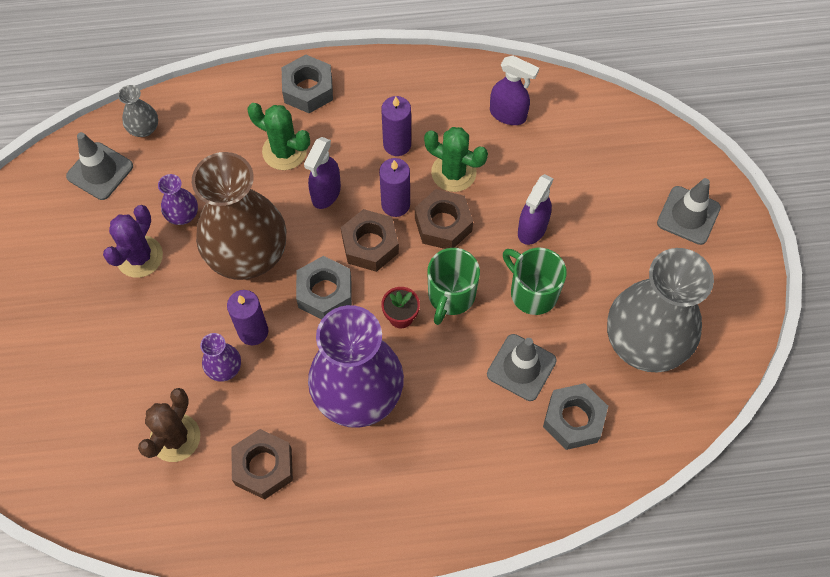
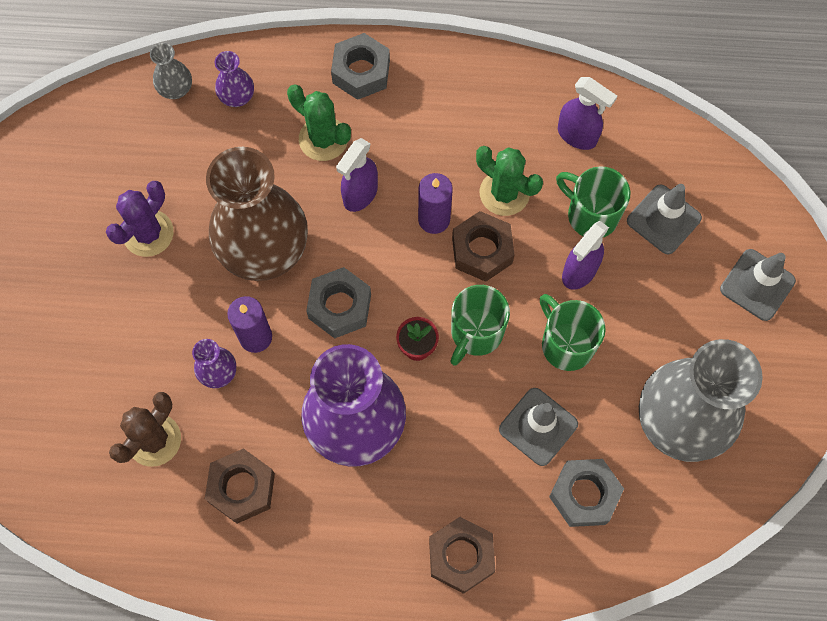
camera: 10 degrees right, 5 degrees up
grey traffic cone [66,132,133,200] -> grey traffic cone moved to [627,184,702,254]
purple vase [158,174,198,225] -> purple vase moved to [214,51,254,107]
brown nut [341,209,399,272] -> brown nut moved to [429,517,495,594]
purple candle [381,96,411,156] -> none
none -> green mug [556,166,630,237]

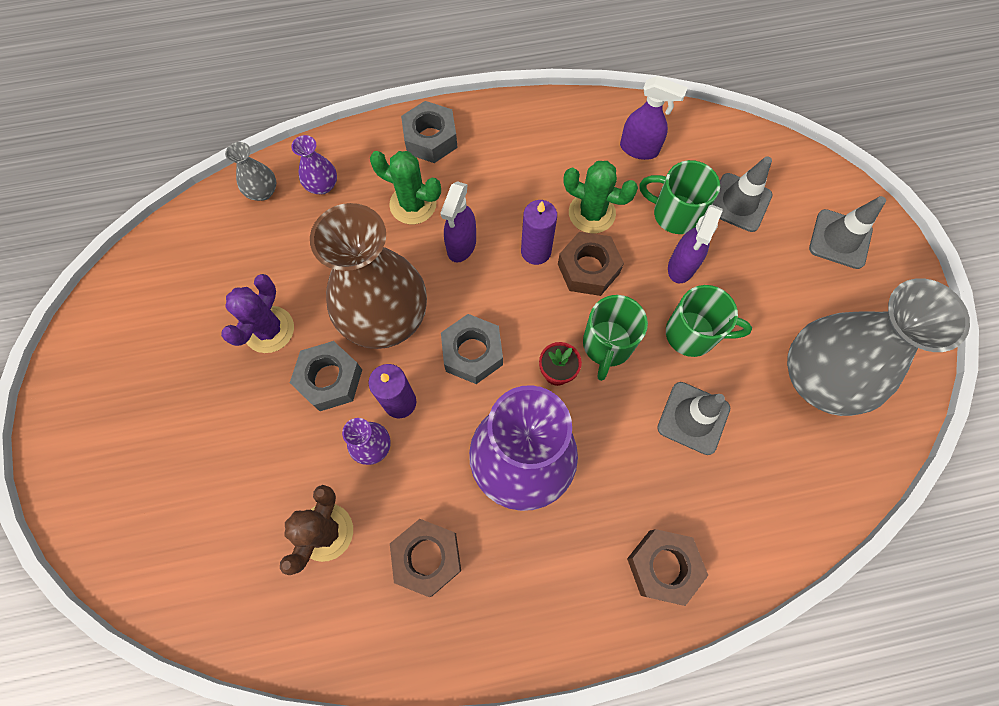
camera: 15 degrees left, 0 degrees up
green mug [540,294,606,371] -> green mug turned 150 degrees clockwise [666,285,752,357]
grey nut [549,459,624,527] -> grey nut moved to [290,341,362,411]

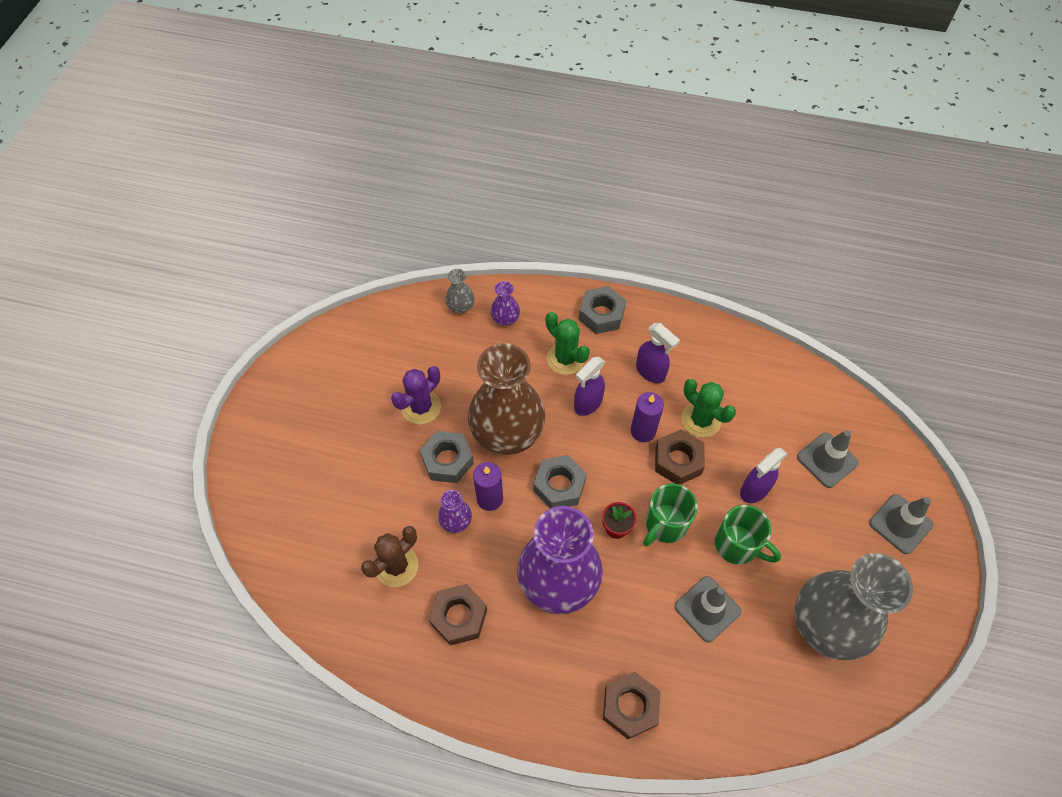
camera: 25 degrees right, 10 degrees down
purple spray bottle [620,76,687,160] -> purple spray bottle moved to [636,323,680,383]
green mug [640,160,720,234] -> none

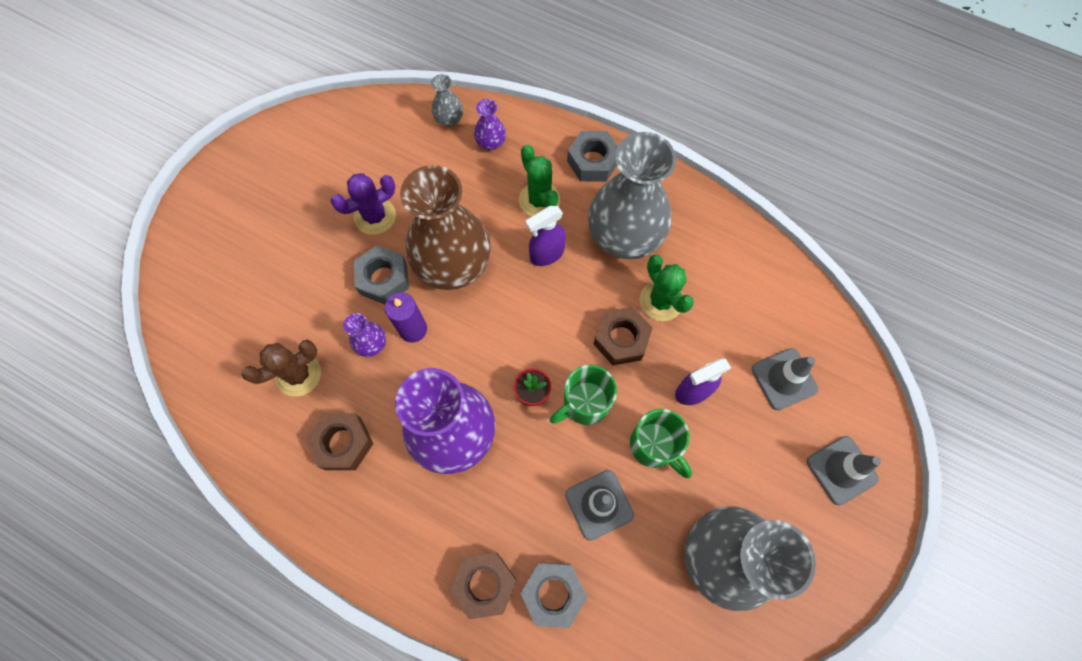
camera: 15 degrees right, 10 degrees up
grey nut [534,455,587,509] -> grey nut moved to [520,563,587,628]
purple candle [631,392,664,442] -> none
purple spray bottle [636,323,680,383] -> grey vase [588,132,676,259]

